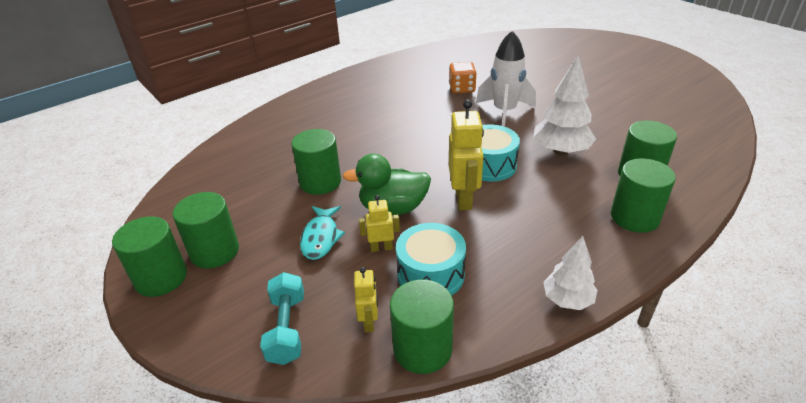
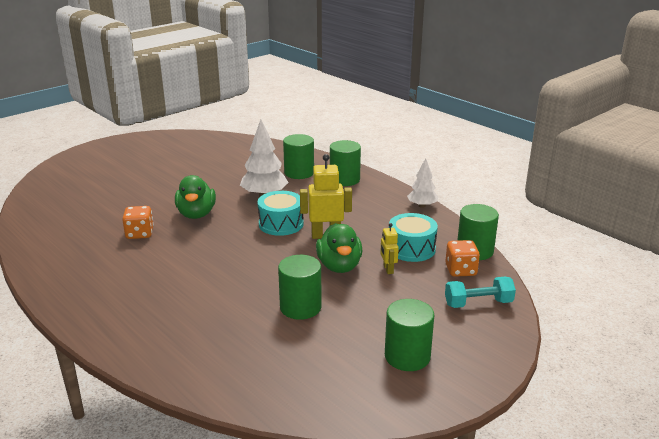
camera: 95 degrees left, 10 degrees down
green cylinder [112,216,187,297] -> none
turquoise fish [300,206,345,260] -> none
yellow robot [354,267,378,332] -> orange dice [445,240,480,277]
white rocket [476,31,536,127] -> green duck [175,175,216,219]

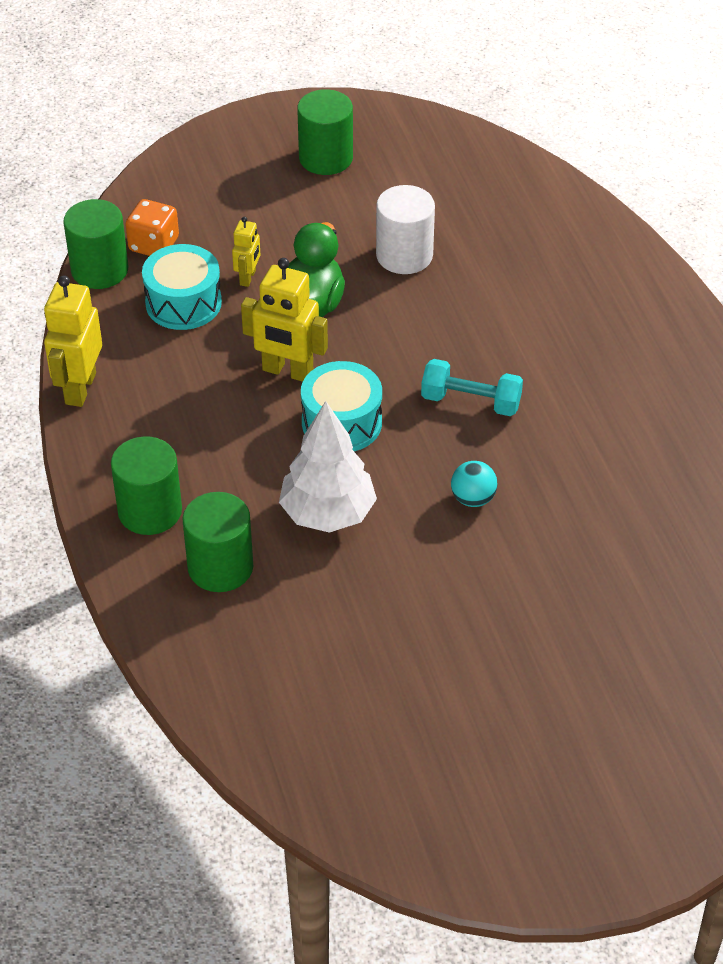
camera: 155 degrees left, 20 degrees up
orange dice [122,206,154,239] -> none
green duck [175,175,216,219] -> turquoise ball [451,461,497,507]
green cylinder [278,255,322,320] -> white cylinder [376,185,435,274]
white tree [407,158,438,208] -> yellow robot [44,275,102,407]
turquoise dumbbell [445,277,516,308] -> turquoise dumbbell moved to [421,359,523,416]

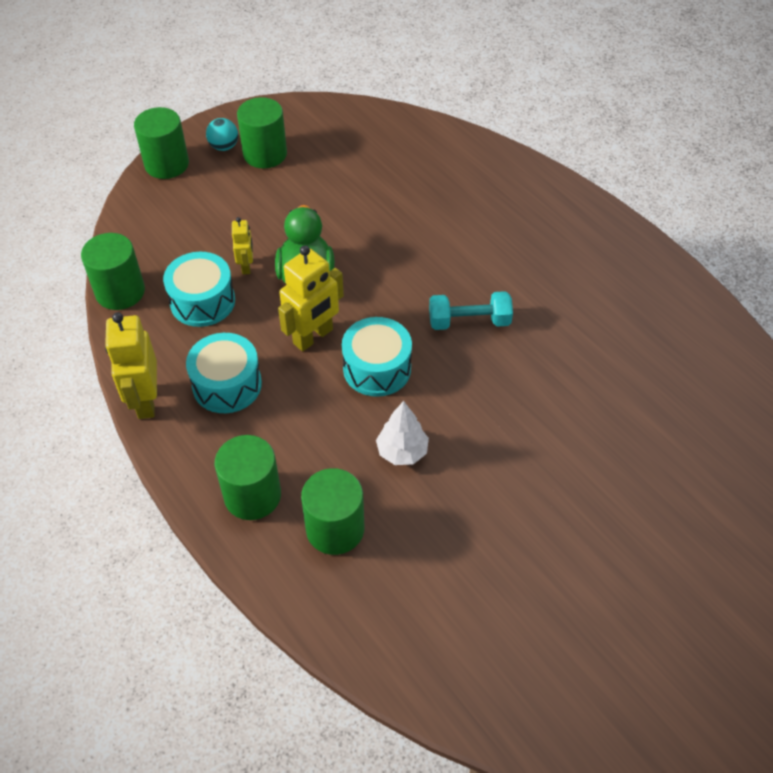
camera: 20 degrees left, 5 degrees up
orange dice [125,199,179,256] -> none
yellow robot [241,258,328,382] -> yellow robot turned 45 degrees counterclockwise [278,245,344,351]
white tree [279,401,377,533] -> white tree [376,401,429,465], size x0.63
white cylinder [376,185,435,274] -> none
turquoise ball [451,461,497,507] -> turquoise ball moved to [206,118,238,151]
none -> green cylinder [134,107,189,179]
none -> turquoise drum [186,333,262,413]

